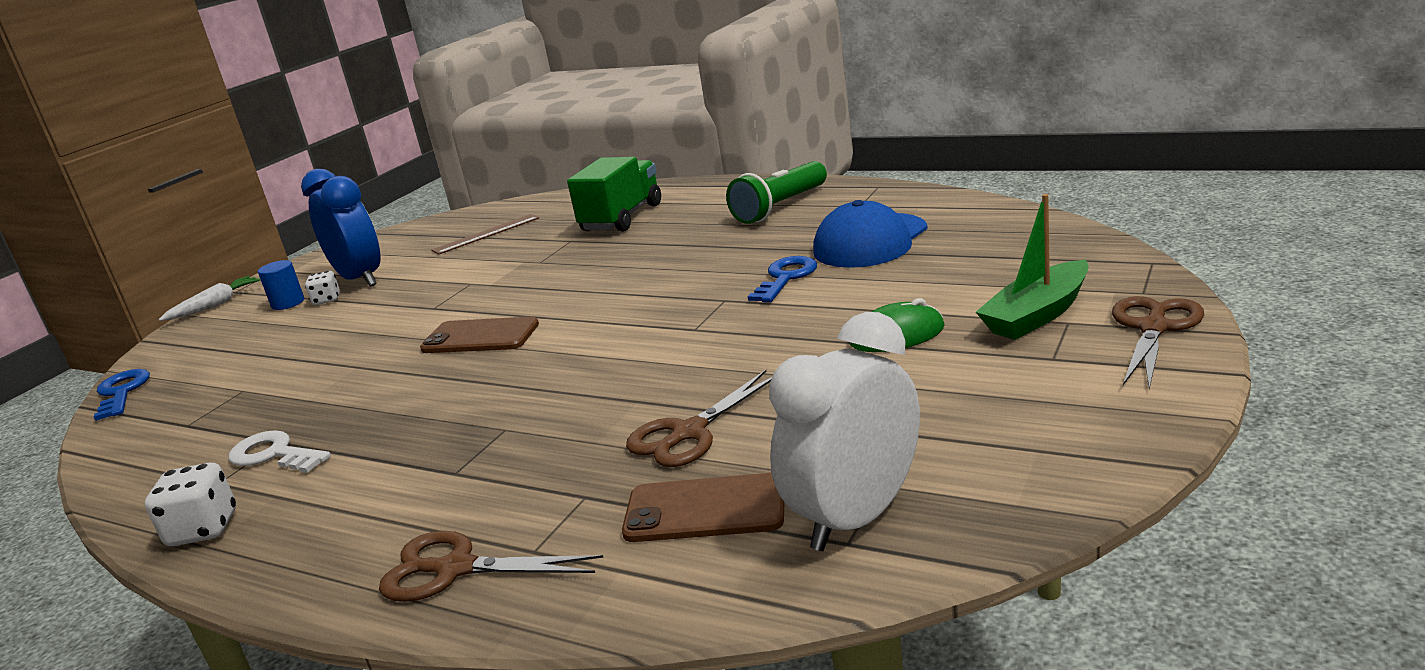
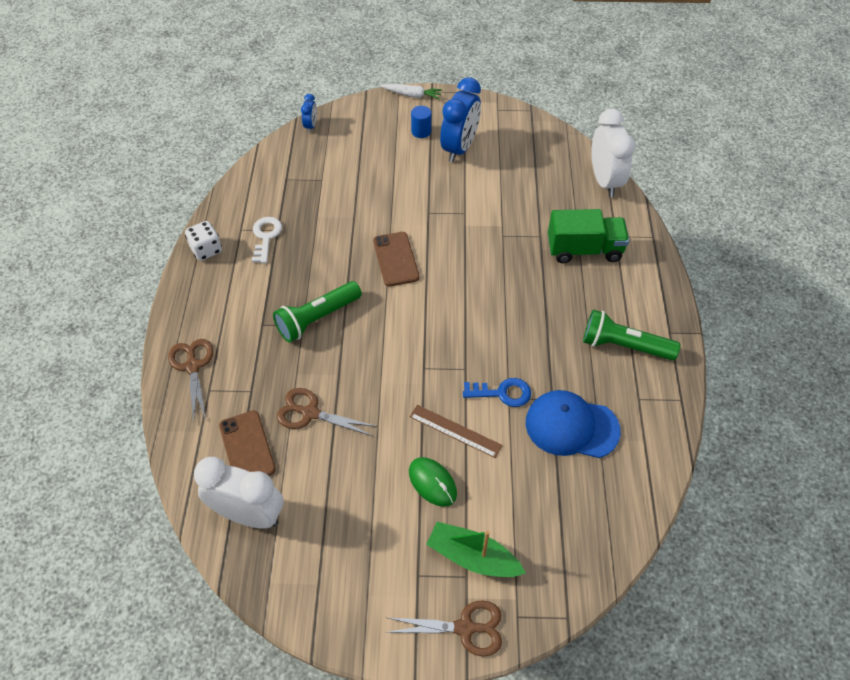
camera: 60 degrees right, 30 degrees up
blue key [94,369,150,421] -> blue clock [301,94,317,133]
white dice [305,271,340,305] -> none
brown ruler [431,214,539,255] -> brown ruler moved to [410,405,502,458]
none -> green flashlight [273,281,362,342]
none -> white clock [592,109,635,197]

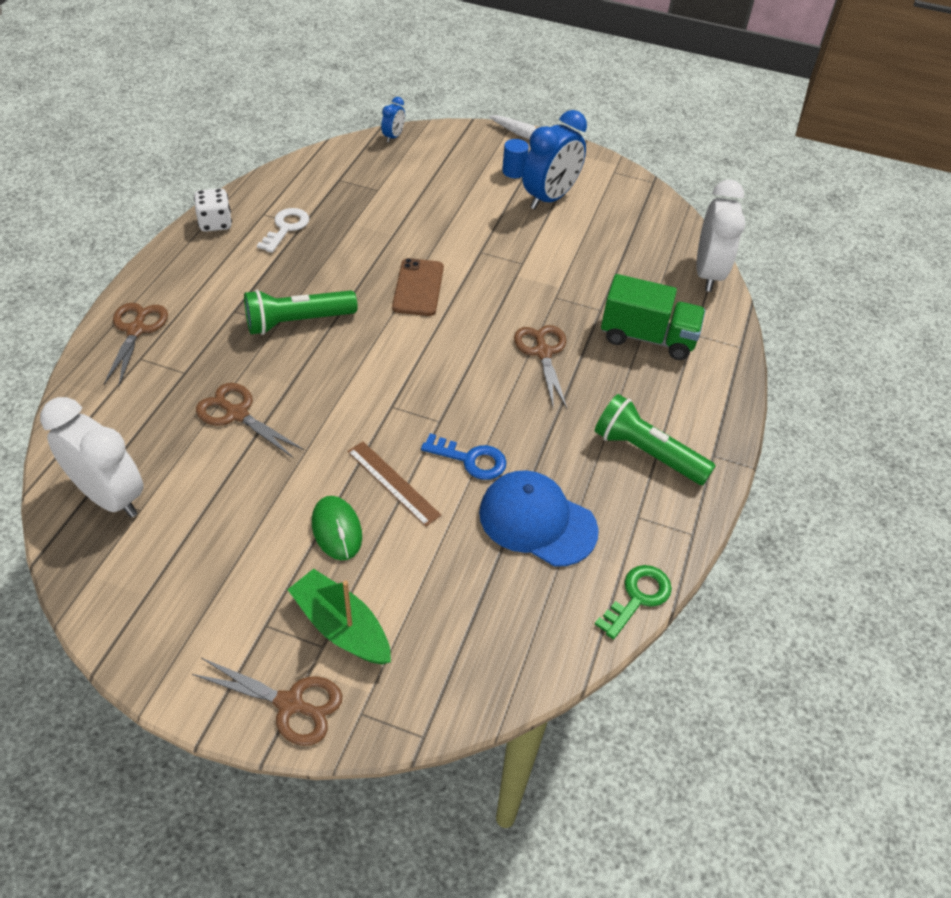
camera: 15 degrees right, 5 degrees down
brown phone [219,410,276,476] -> none
none -> brown scissors [514,325,567,409]
none -> green key [595,565,672,639]

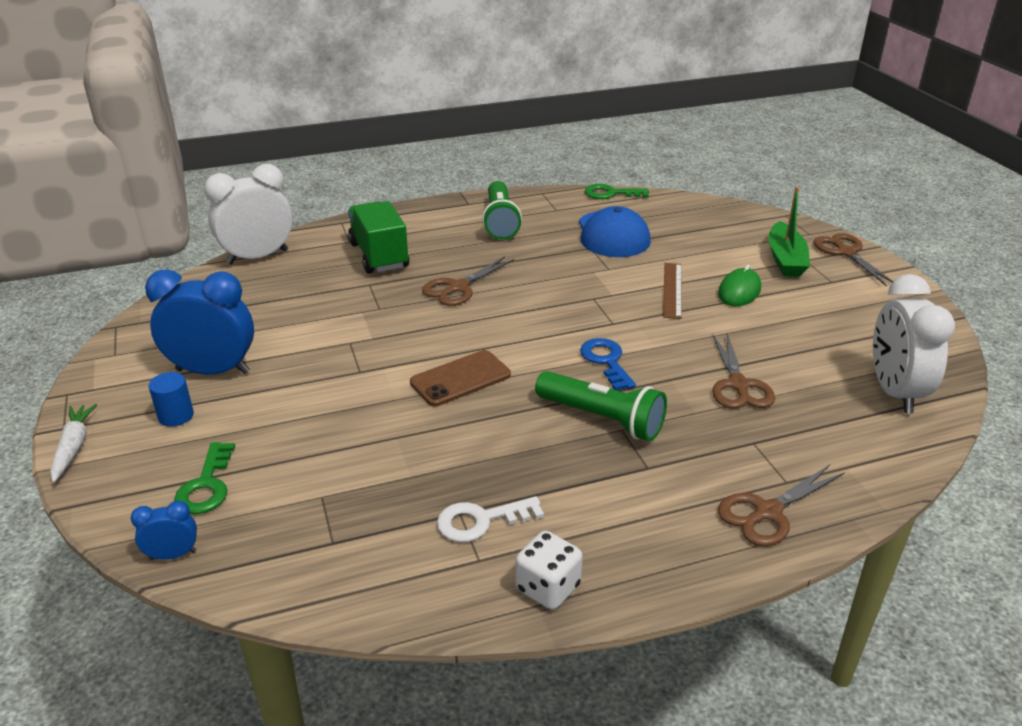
camera: 125 degrees left, 15 degrees down
blue key [421,433,507,480] -> blue key moved to [580,338,636,390]
none -> green key [174,442,235,514]

